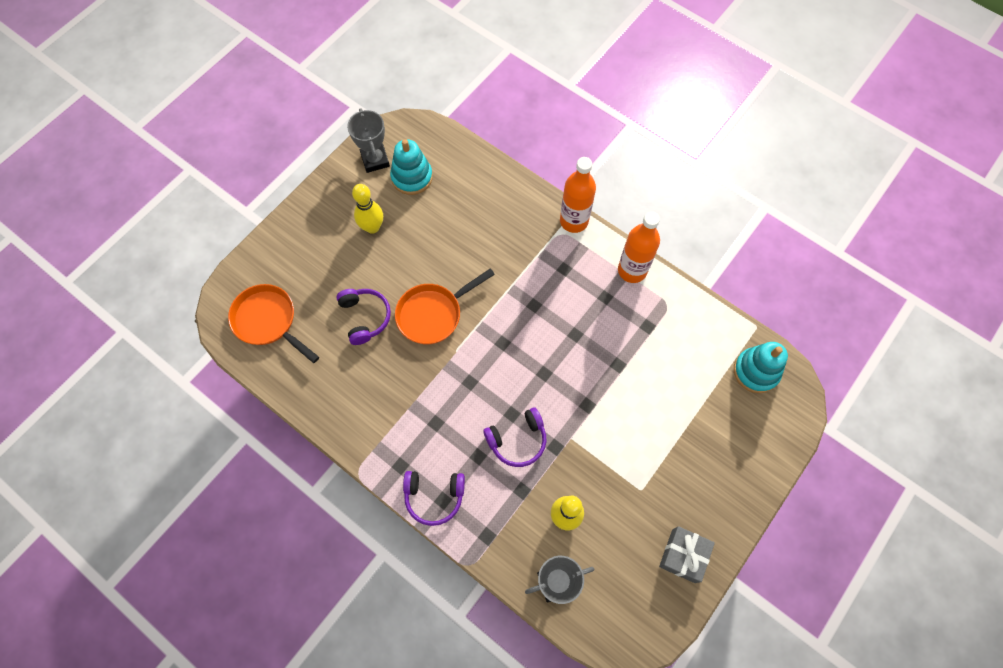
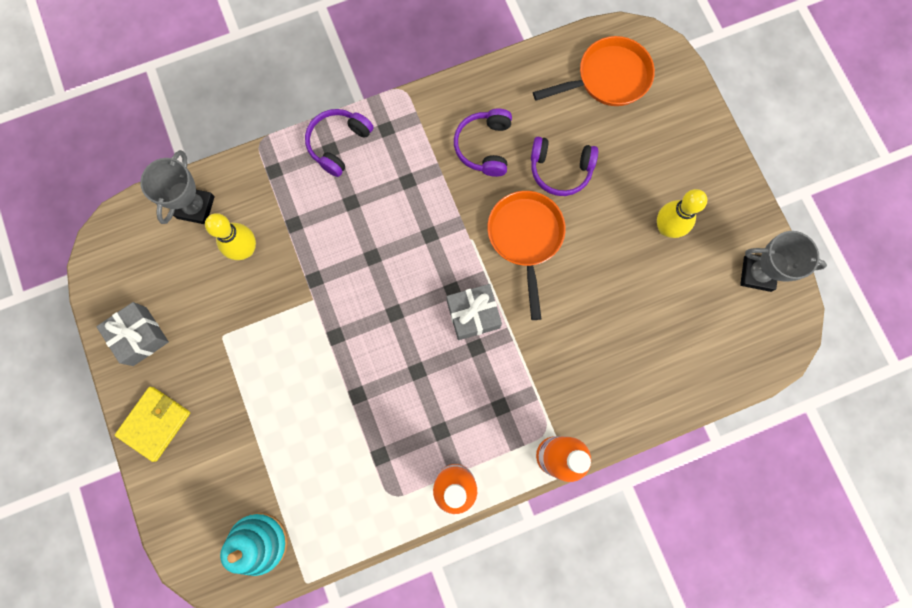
camera: 120 degrees right, 10 degrees up
turquoise stacking toy [390,139,433,195] -> none
purple headphones [483,407,547,467] -> purple headphones moved to [454,108,512,177]
none -> yellow wallet [115,387,190,462]
none -> grey gift [447,284,502,340]

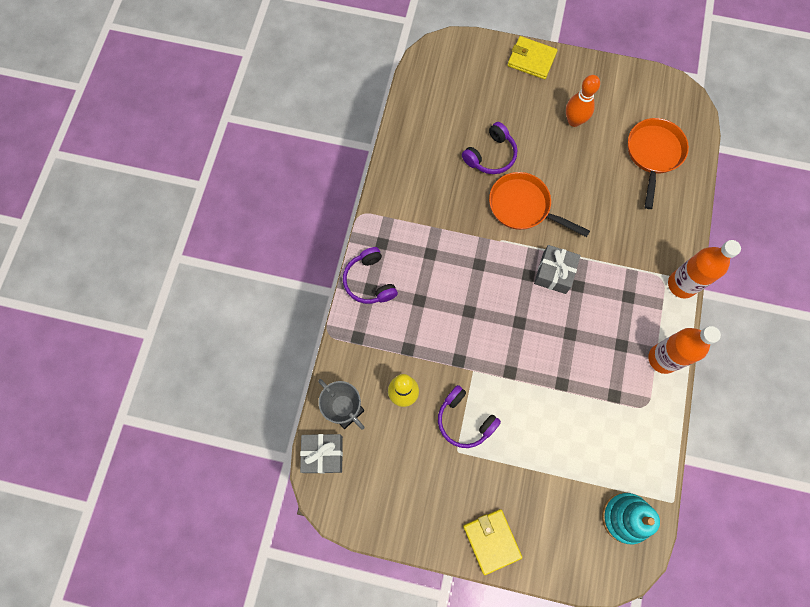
camera: 55 degrees left, 5 degrees down
grey gift [96,302,169,366] -> grey gift moved to [300,434,343,473]
purple headphones [454,108,512,177] -> purple headphones moved to [438,385,501,448]
orange pan [533,36,655,106] -> orange pan moved to [628,118,689,209]
yellow bowling pin [657,189,707,238] -> orange bowling pin [566,75,600,127]
grey trophy [740,231,827,292] -> none
none -> yellow wallet [508,36,558,79]

